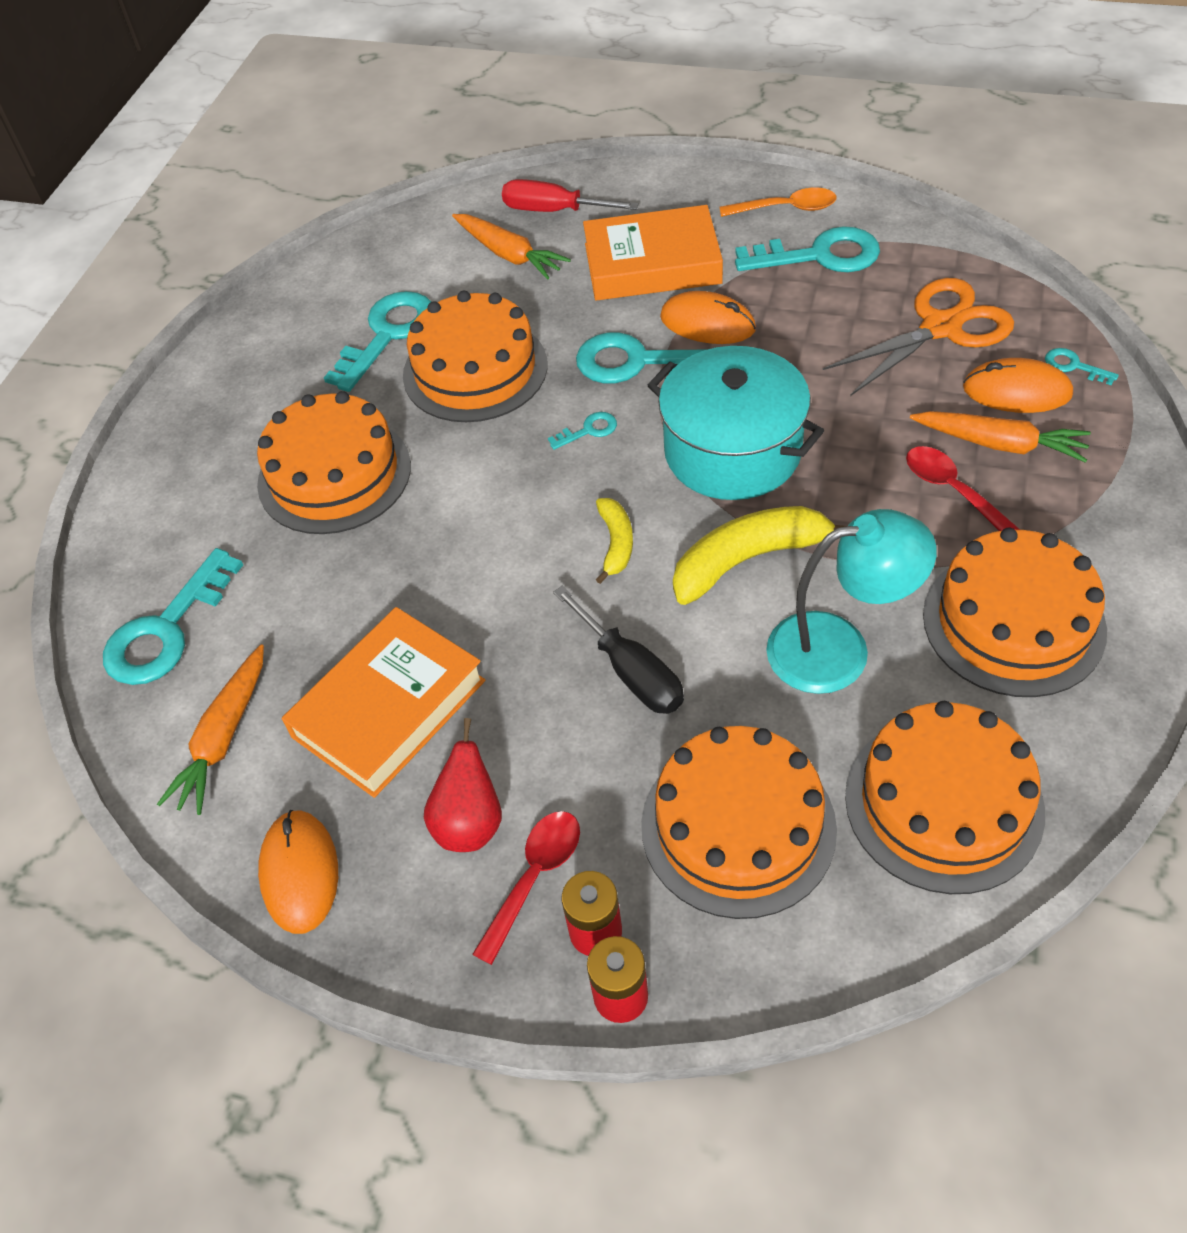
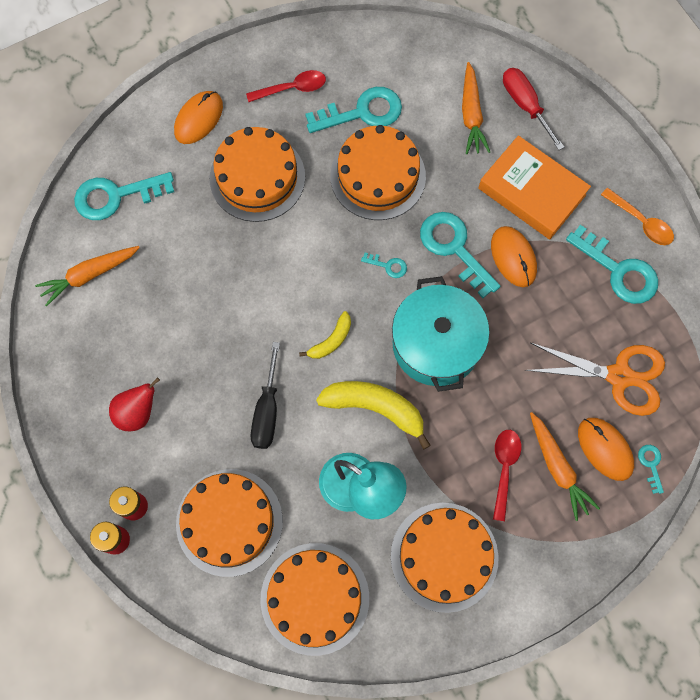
camera: 40 degrees right, 20 degrees up
orange mouse [258,810,338,934] -> orange mouse moved to [174,91,223,144]
orange book [282,607,486,798] -> none
red spoon [472,811,580,965] -> red spoon moved to [246,70,326,102]

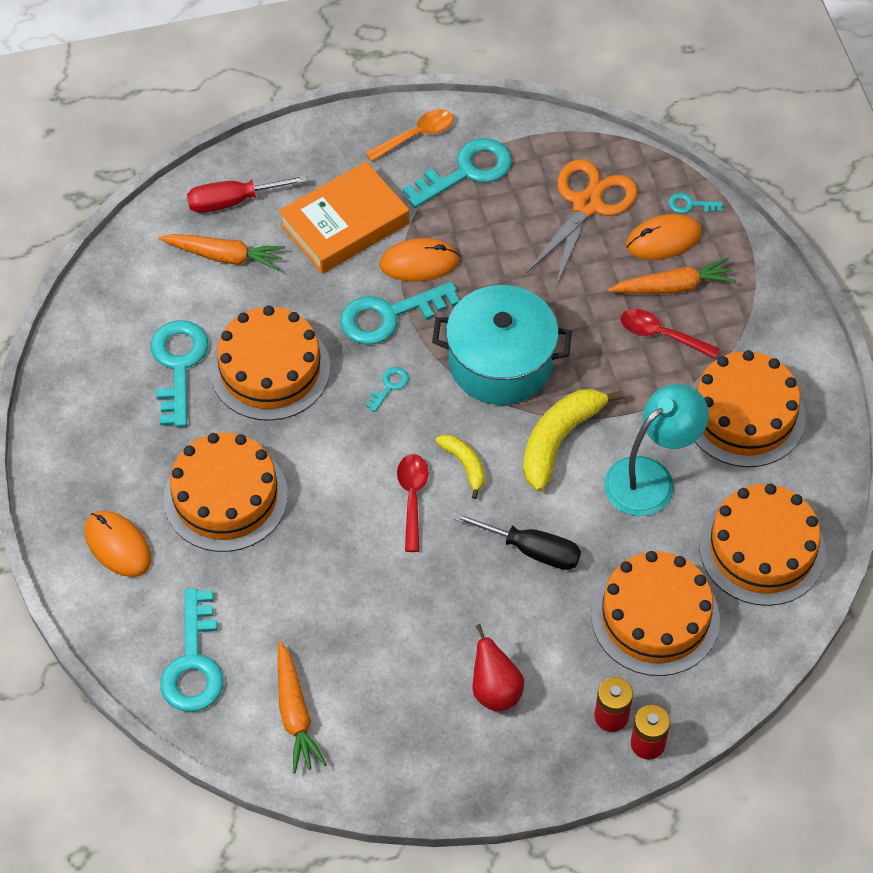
camera: 75 degrees left, 15 degrees down
red spoon [246,70,326,102] -> red spoon moved to [397,454,429,552]

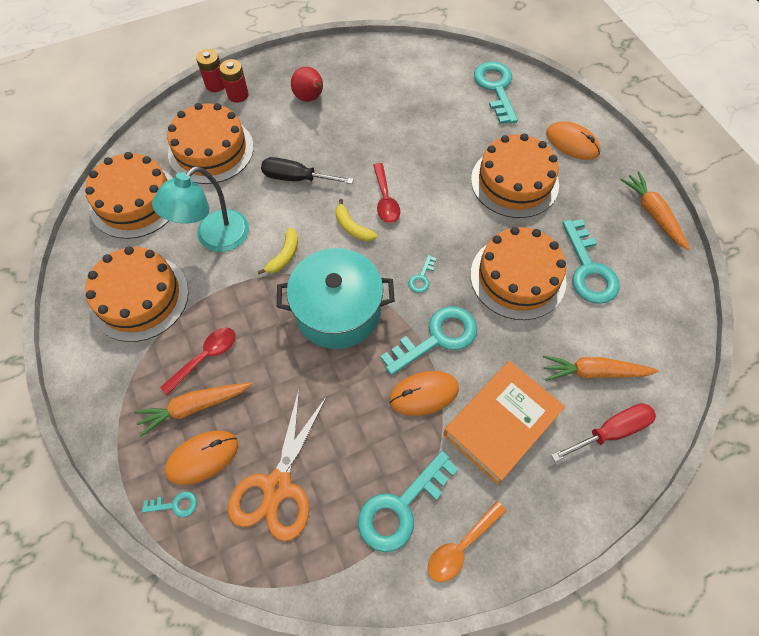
camera: 170 degrees right, 5 degrees up
orange carrot [278,641,327,774] -> orange carrot moved to [620,171,690,250]
yellow banana [523,389,623,491] -> yellow banana [258,228,298,274], size x0.56
red spoon [620,309,720,359] -> red spoon turned 60 degrees counterclockwise [160,328,235,395]

